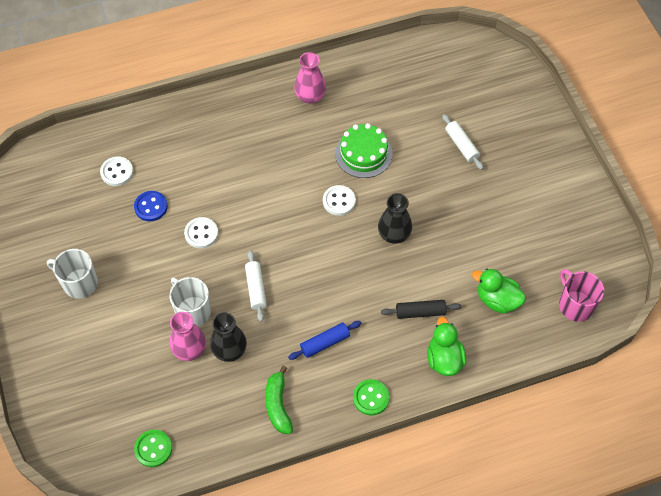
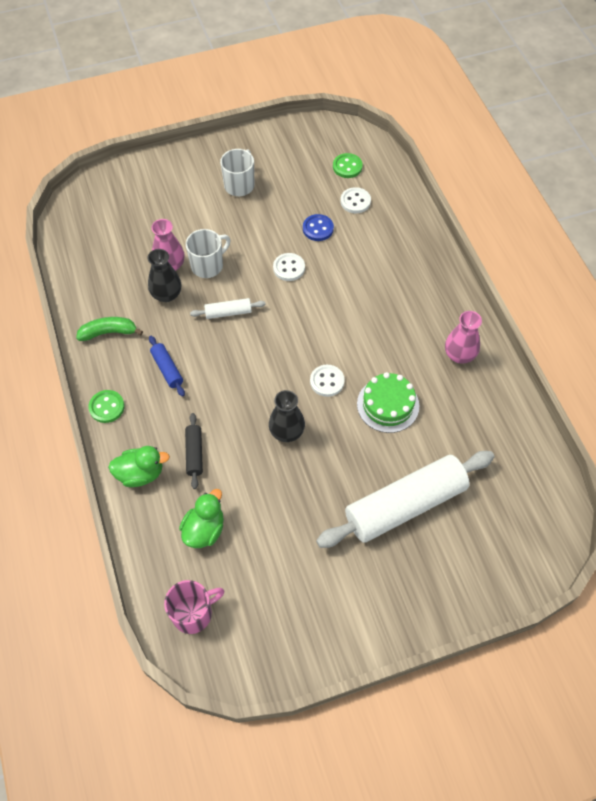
camera: 90 degrees right, 0 degrees up
green button [134,430,172,467] -> green button moved to [333,153,363,178]
white rolling pin [442,114,483,170] -> white rolling pin [316,451,494,548], size x2.35

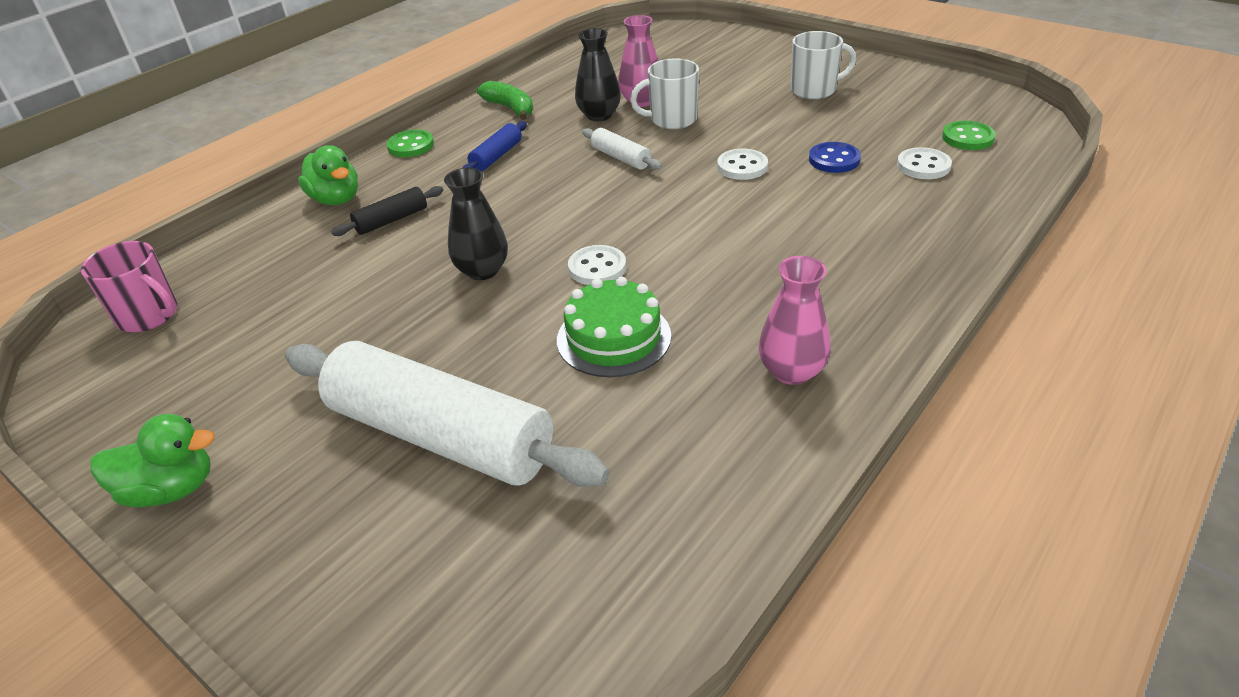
camera: 60 degrees right, 20 degrees down
green duck [179,489,224,548] -> green duck moved to [90,414,215,507]
white mug [186,229,230,278] -> white mug turned 150 degrees clockwise [630,58,699,129]

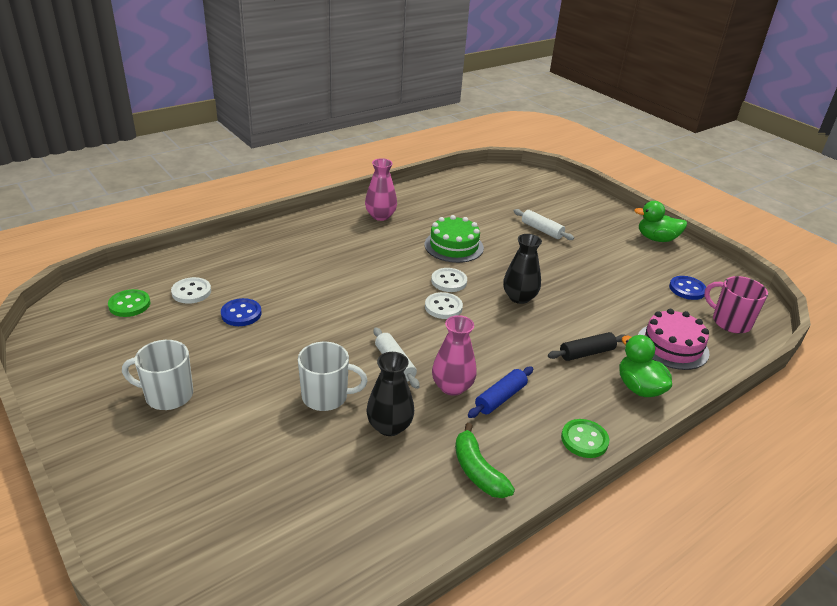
camera: 170 degrees left, 5 degrees down
white rolling pin [285,341,610,487] -> white rolling pin [514,209,574,240], size x0.43
pink vase [618,15,659,107] -> pink vase moved to [432,315,477,396]
white button [717,149,768,180] -> white button moved to [425,292,463,319]
none -> pink cake [638,309,710,370]
none -> blue button [669,276,706,300]

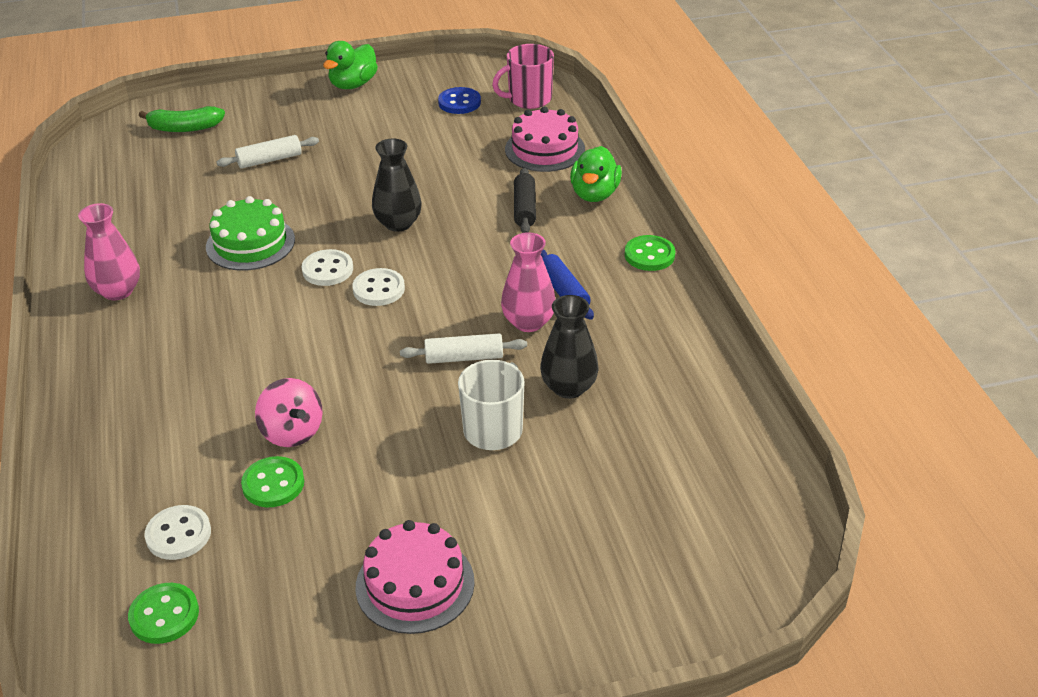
camera: 65 degrees left, 5 degrees up
white mug [122,340,193,410] -> pink cake [356,520,475,634]
blue button [221,298,261,326] -> green button [241,456,304,507]
green banana [455,423,515,498] -> green banana moved to [139,106,225,132]
green duck [619,335,672,397] -> green duck turned 75 degrees counterclockwise [570,146,622,202]
none -> pink spinning top [255,378,323,447]

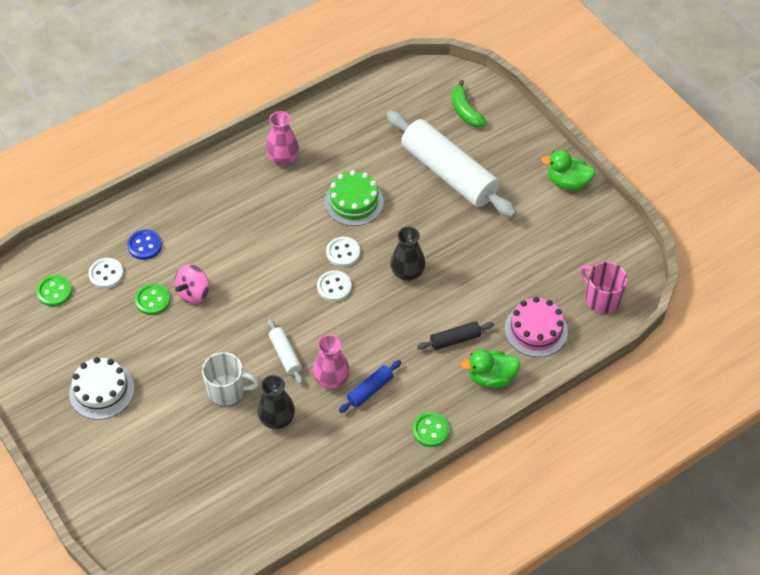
camera: 70 degrees right, 15 degrees up
white rolling pin [217,135,319,169] -> white rolling pin [386,111,517,218], size x2.35
pink cake [356,520,475,634] -> white cake [69,357,135,420]
blue button [438,87,481,114] -> blue button moved to [127,230,162,260]

